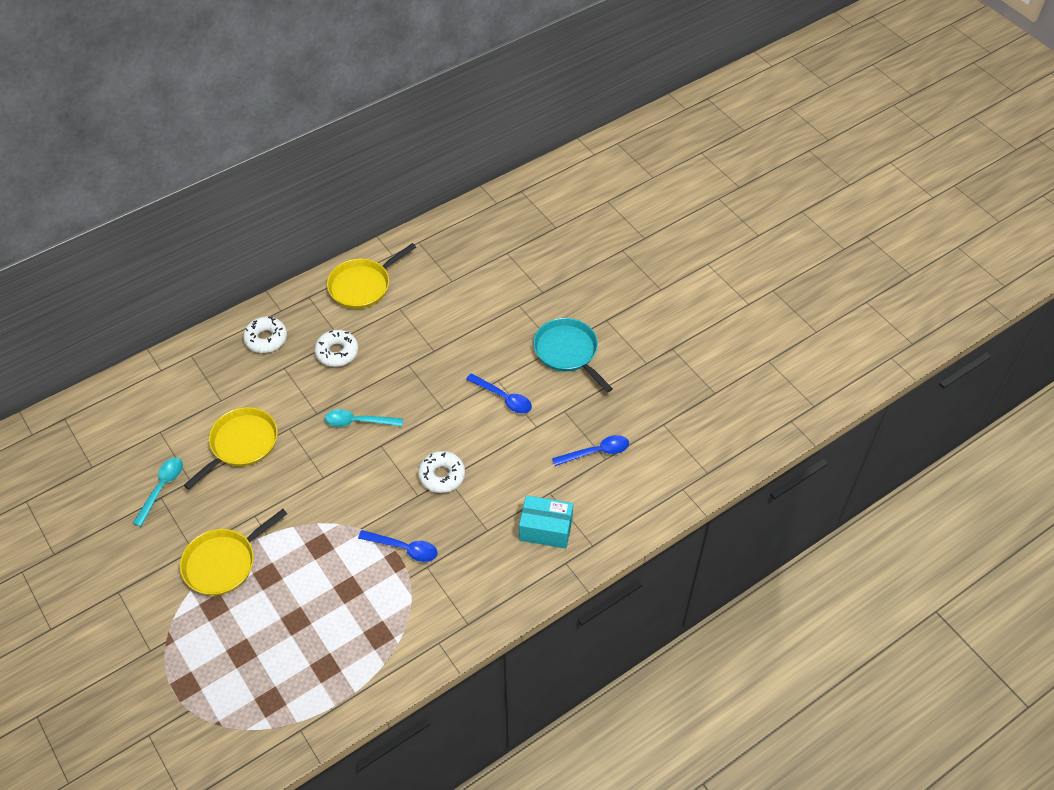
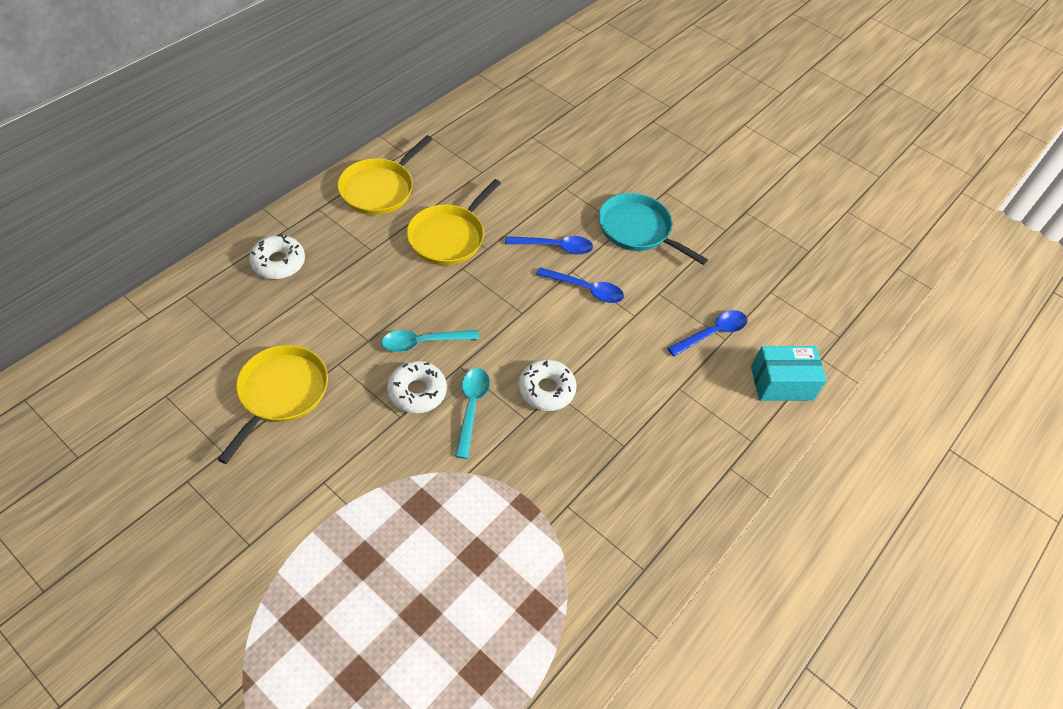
camera: 20 degrees left, 0 degrees up
turquoise spoon [133,458,183,527] -> turquoise spoon moved to [455,368,490,459]
yellow pan [180,509,287,596] -> yellow pan moved to [407,179,501,265]
white donut [314,330,358,367] -> white donut moved to [387,361,447,414]
blue spoon [358,530,438,562] -> blue spoon moved to [505,236,593,255]
turquoise box [519,495,573,549] -> turquoise box moved to [751,346,827,401]

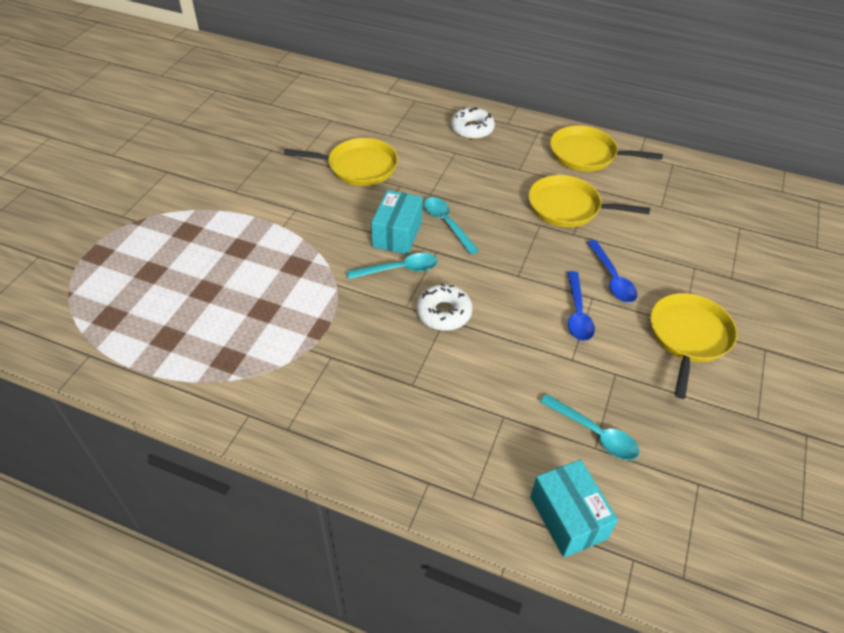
camera: 75 degrees right, 5 degrees down
white donut [387,361,447,414] -> turquoise box [371,190,423,255]
turquoise pan [599,193,708,265] -> yellow pan [650,293,737,399]
blue spoon [667,310,747,356] -> turquoise spoon [540,394,640,460]

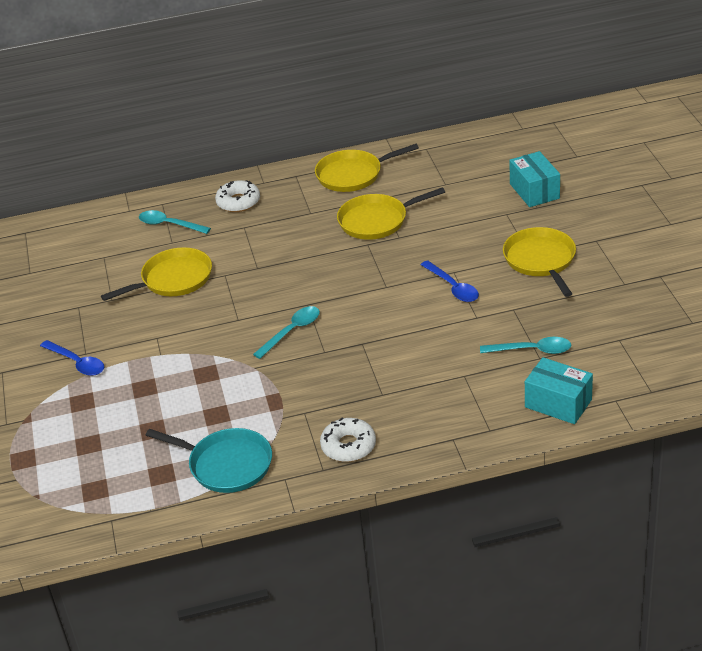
camera: 30 degrees left, 10 degrees down
turquoise box [371,190,423,255] -> turquoise box moved to [509,151,560,207]
white donut [416,283,472,331] -> white donut moved to [320,417,376,462]
turquoise spoon [424,197,479,255] -> turquoise spoon moved to [139,210,211,234]
blue spoon [587,240,637,302] -> blue spoon moved to [40,340,104,376]
none -> turquoise pan [146,428,272,493]

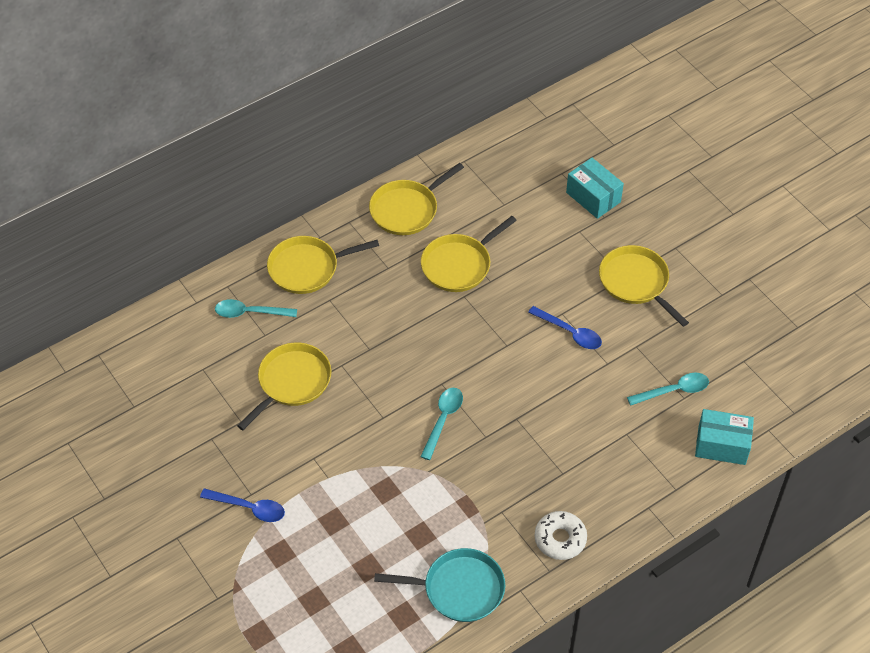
camera: 25 degrees left, 15 degrees up
white donut [215,180,260,212] -> yellow pan [267,236,379,294]

